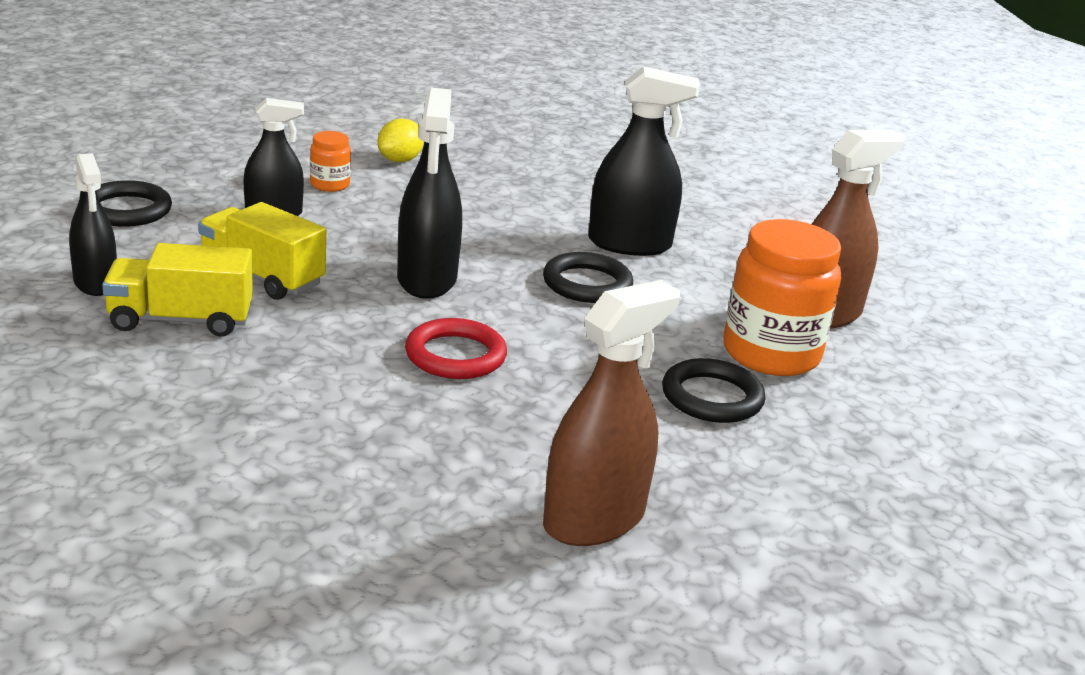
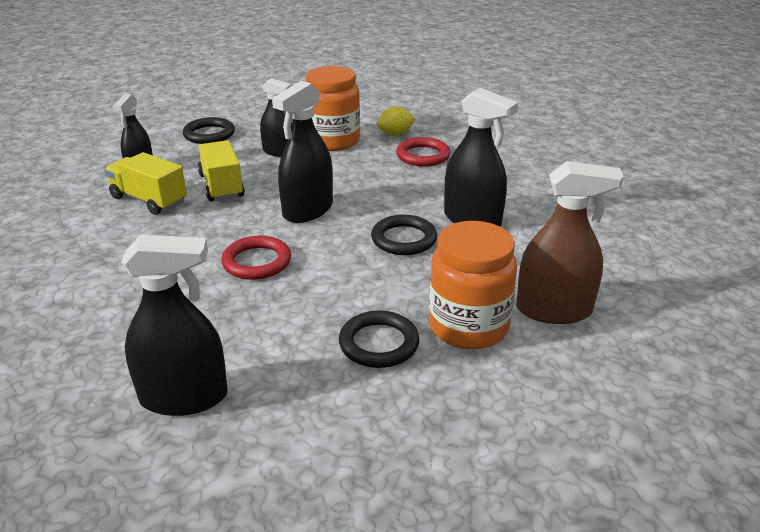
camera: 40 degrees right, 5 degrees up
orange jar [310,131,351,192] -> orange jar [306,66,360,151], size x2.12
brown spray bottle [543,280,680,546] -> black spray bottle [121,234,228,416]
none -> red ring [396,137,451,167]

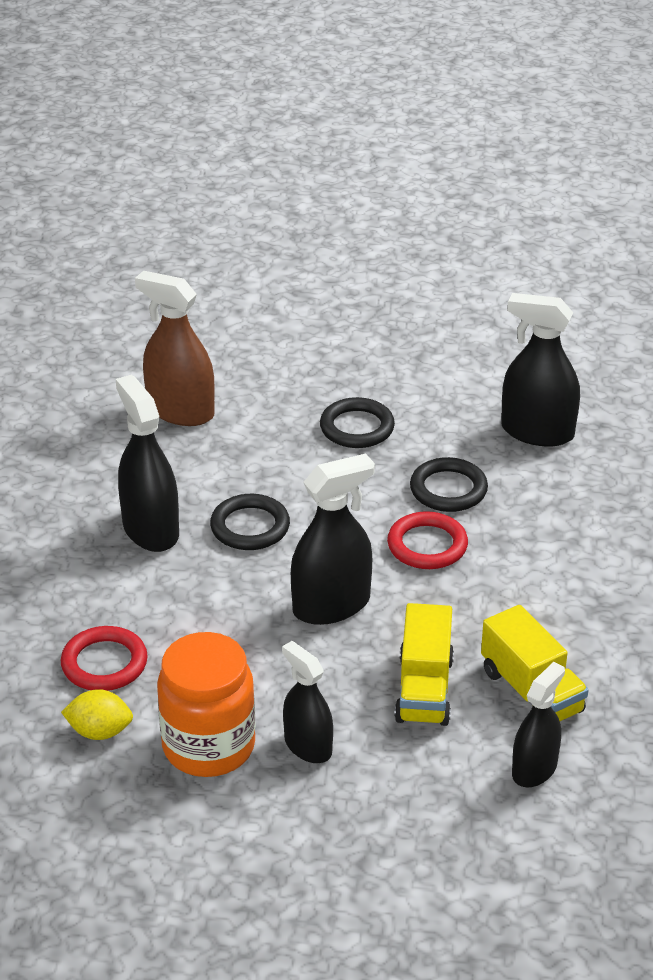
camera: 155 degrees left, 5 degrees up
black ring [183,117,235,144] -> black ring moved to [410,457,488,512]
orange jar [429,221,517,350] -> none

